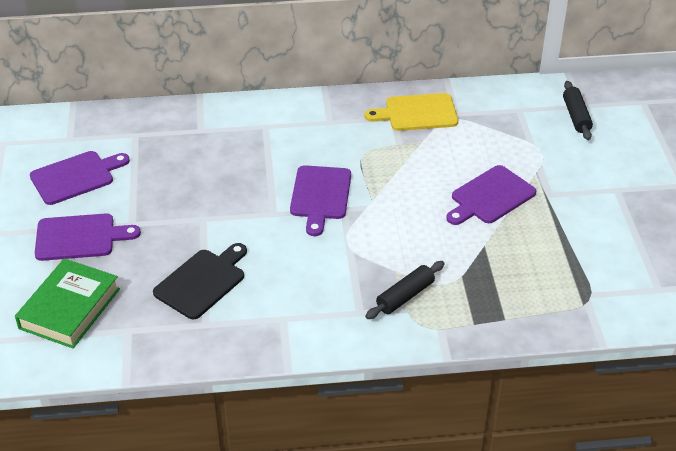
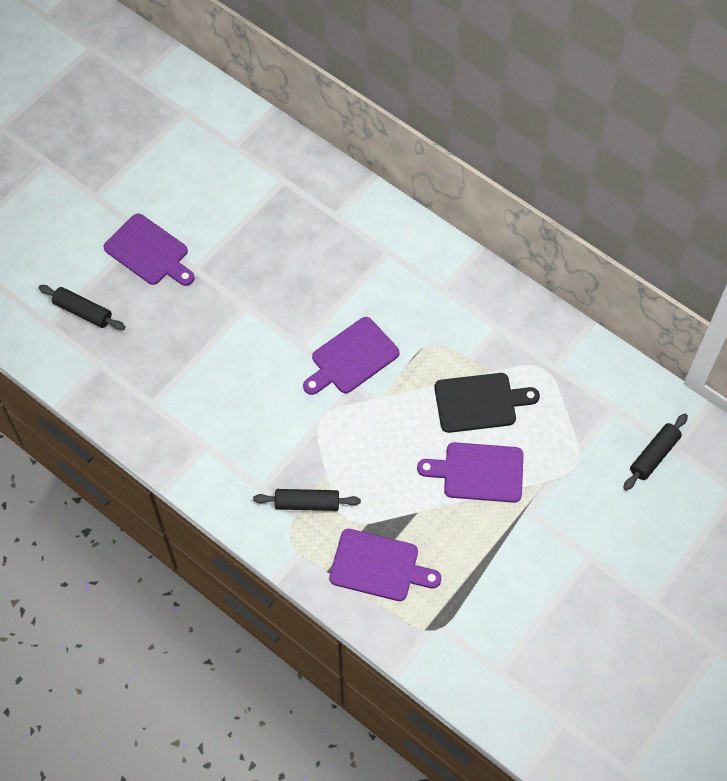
camera: 45 degrees right, 20 degrees up
green book [15,258,120,348] -> black rolling pin [39,285,125,330]
purple cutting board [30,151,130,205] -> purple cutting board moved to [329,529,441,601]
black cutting board [153,243,247,319] -> black cutting board moved to [434,373,540,433]
yellow cutting board [365,93,458,131] -> none

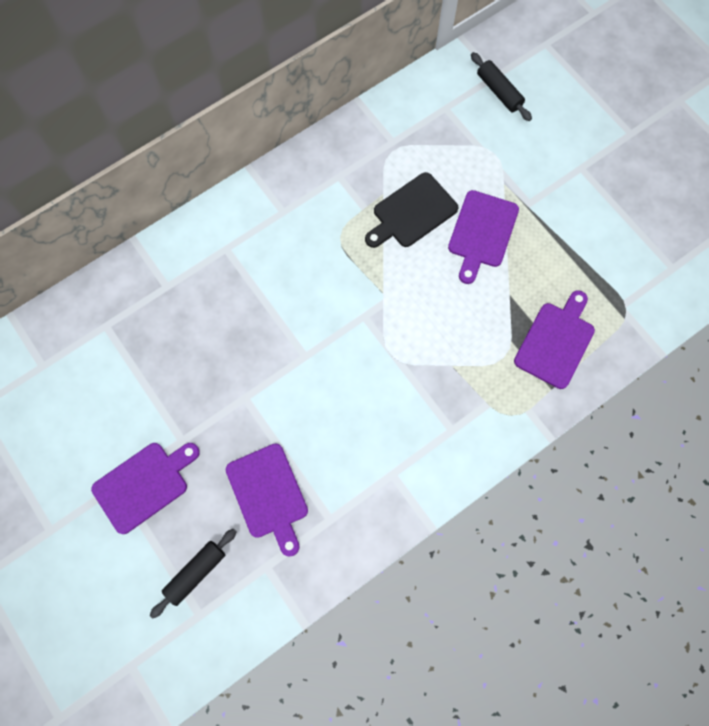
camera: 75 degrees left, 10 degrees up
black rolling pin [253,489,361,511] -> none
purple cutting board [303,317,399,395] -> purple cutting board moved to [226,443,308,557]
black cutting board [434,373,540,433] -> black cutting board turned 135 degrees counterclockwise [365,172,458,248]

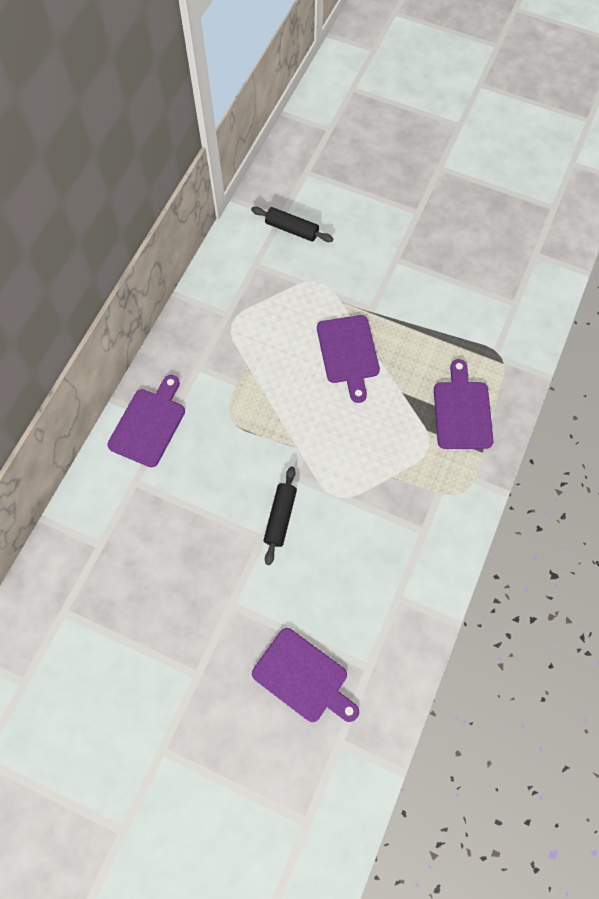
camera: 30 degrees left, 5 degrees down
purple cutting board [91,443,200,534] -> purple cutting board moved to [107,375,185,467]
black rolling pin [150,529,236,619] -> black rolling pin moved to [264,466,297,565]
black cutting board [365,172,458,248] -> none

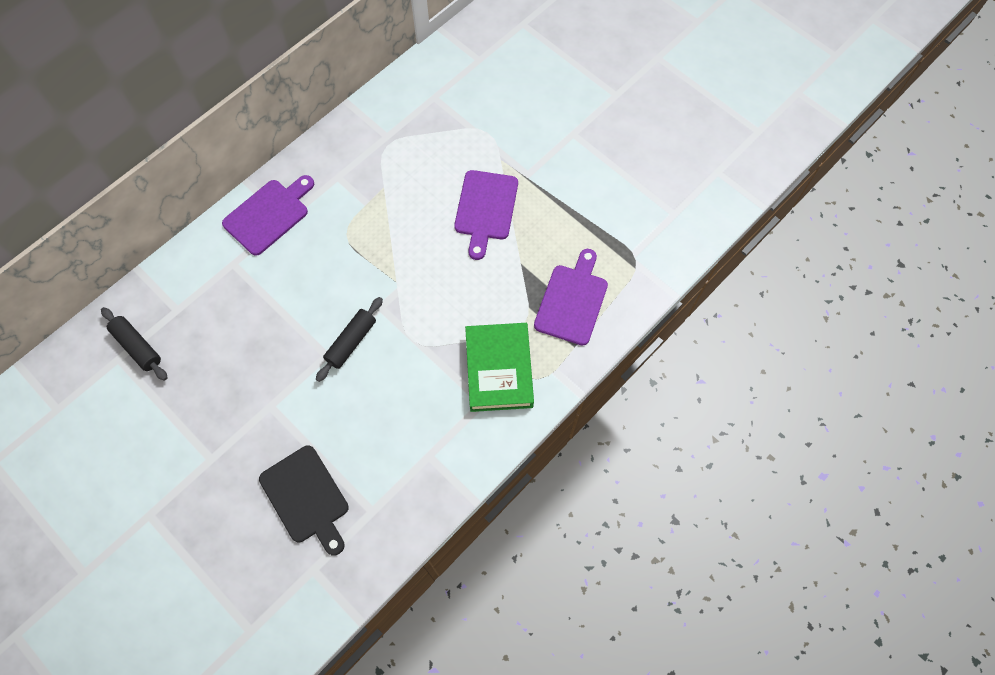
camera: 20 degrees right, 0 degrees up
black rolling pin [251,206,334,242] -> black rolling pin moved to [101,307,167,381]
purple cutting board [252,628,359,722] -> black cutting board [259,445,349,555]
none -> green book [465,323,534,412]

